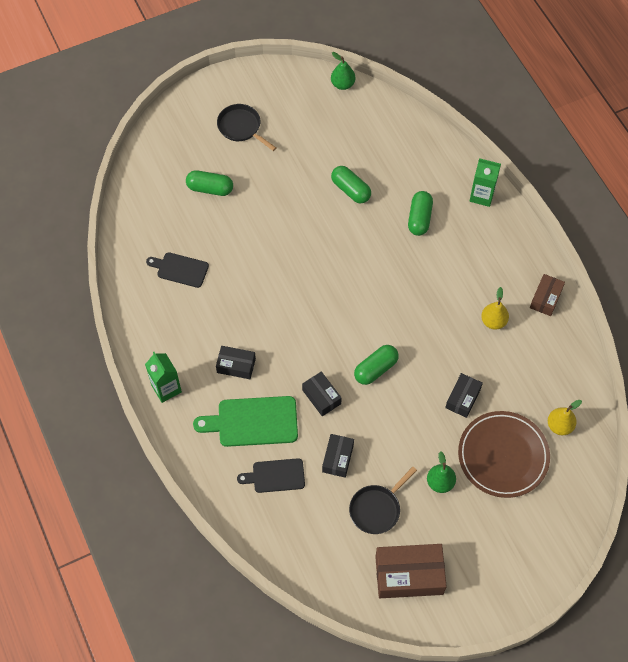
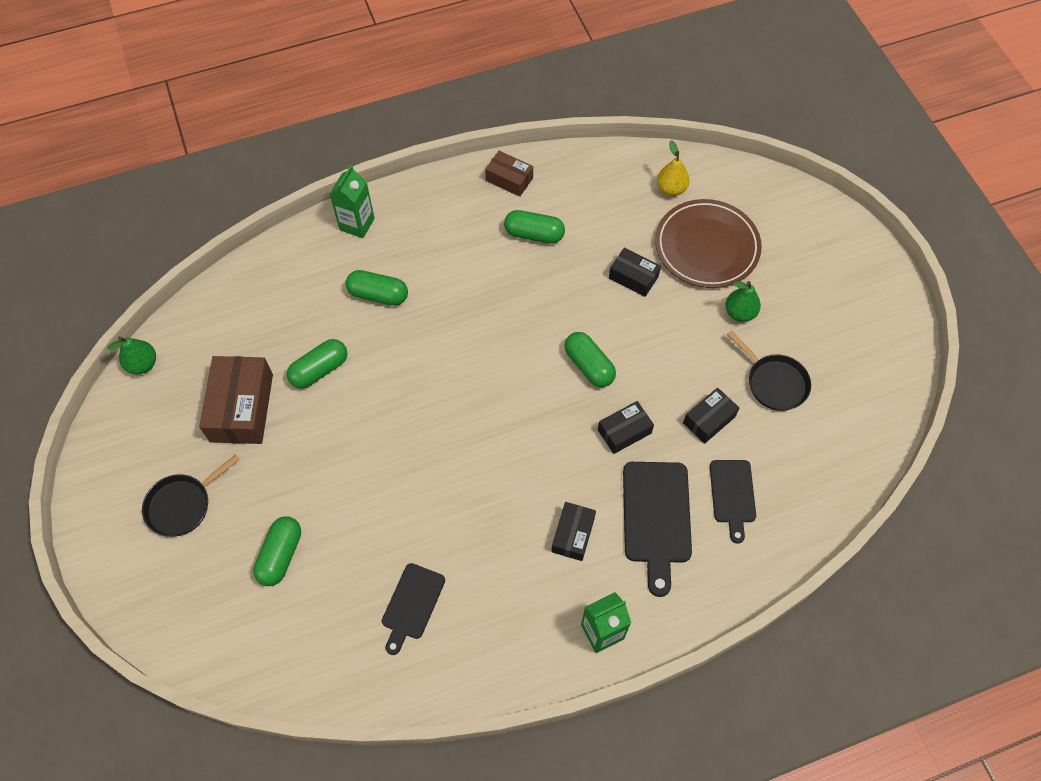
camera: 85 degrees left, 0 degrees up
green cutting board [193,396,298,447] -> black cutting board [623,462,692,597]
black box [322,434,354,478] -> black box turned 60 degrees counterclockwise [683,388,739,444]
brown box [375,544,447,598] -> brown box moved to [199,356,273,444]
yellow pear [481,287,509,330] -> green capsule [504,210,565,244]

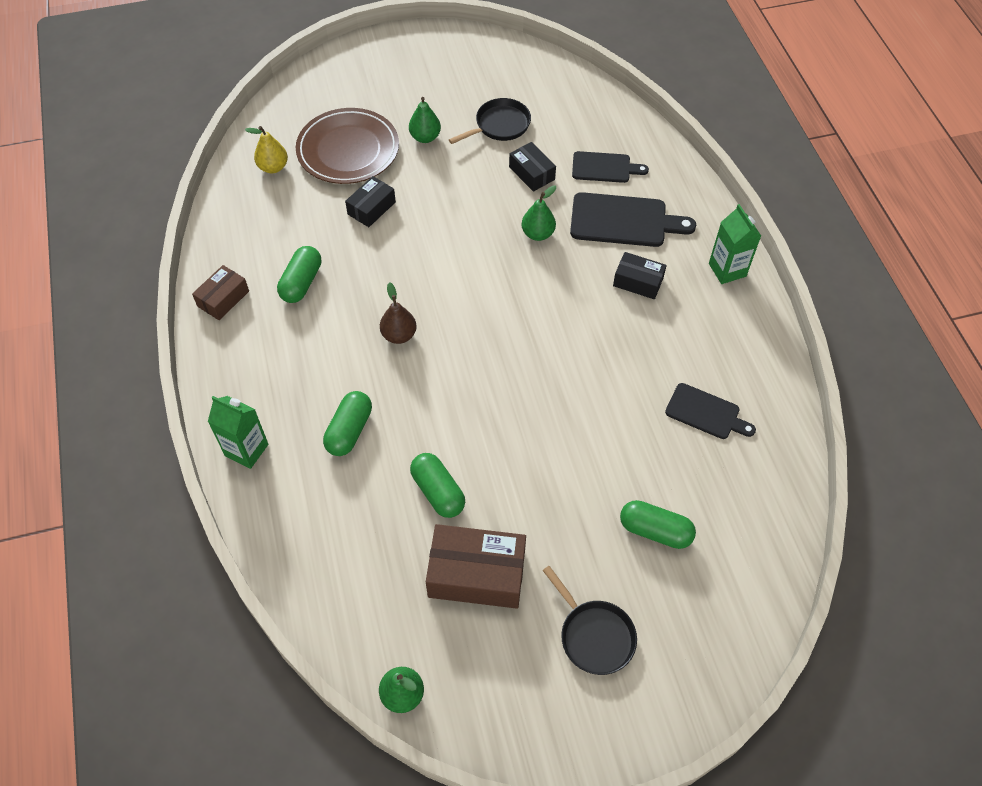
camera: 85 degrees left, 5 degrees down
green capsule [564,332,616,387] -> none
black box [598,401,654,454] -> green pear [522,185,556,241]
none -> brown pear [380,282,417,344]

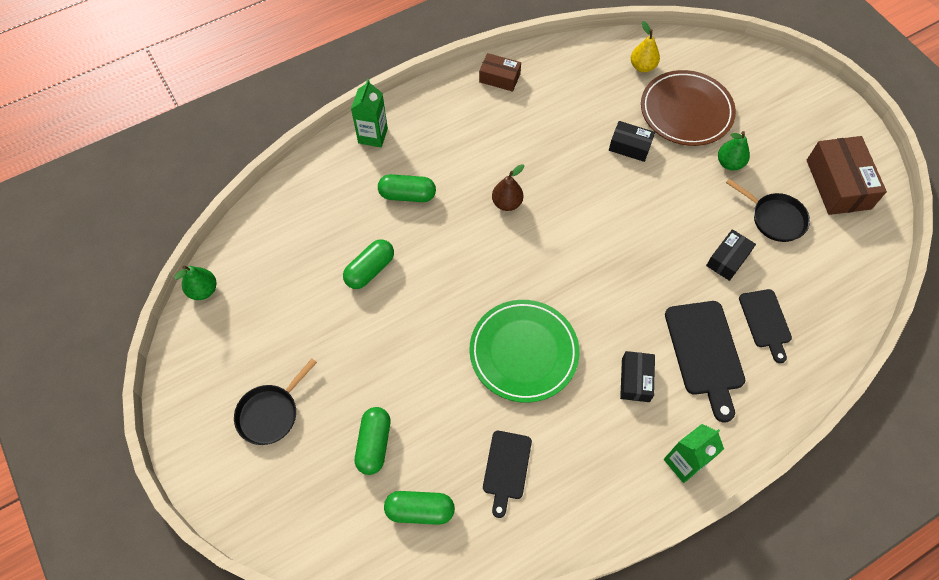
camera: 75 degrees right, 5 degrees up
green capsule [277,246,321,303] -> green capsule moved to [384,491,455,525]
brown box [426,524,526,609] -> brown box moved to [807,136,887,215]
green pear [522,185,556,241] -> none
none -> green plate [470,300,580,403]

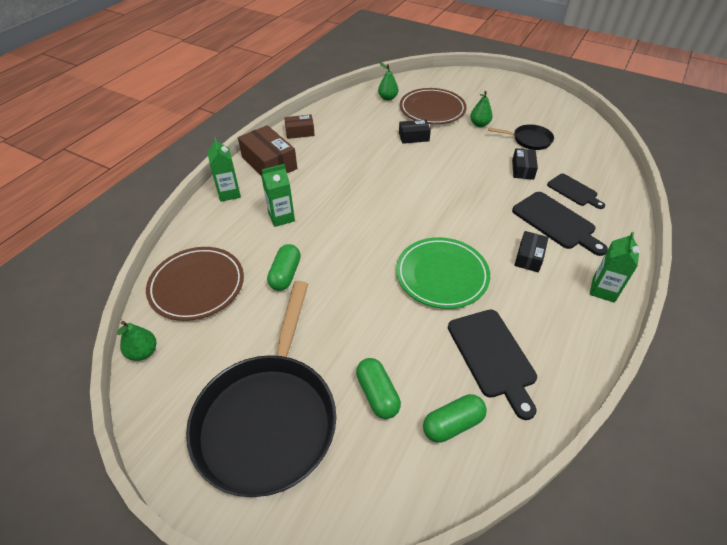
camera: 30 degrees left, 15 degrees down
black pan [234,359,317,445] -> black pan [186,281,336,497], size x2.24
green capsule [378,174,436,202] -> green carton [261,164,295,227]
black cutting board [483,431,532,518] -> black cutting board [448,310,537,420], size x1.58
brown pear [492,164,524,211] -> none
black box [620,351,655,402] -> black box turned 45 degrees clockwise [514,231,549,272]
yellow pear [631,21,660,72] -> green pear [378,62,398,101]
brown box [807,136,887,215] -> brown box moved to [238,125,297,176]
none -> brown plate [146,247,244,321]

